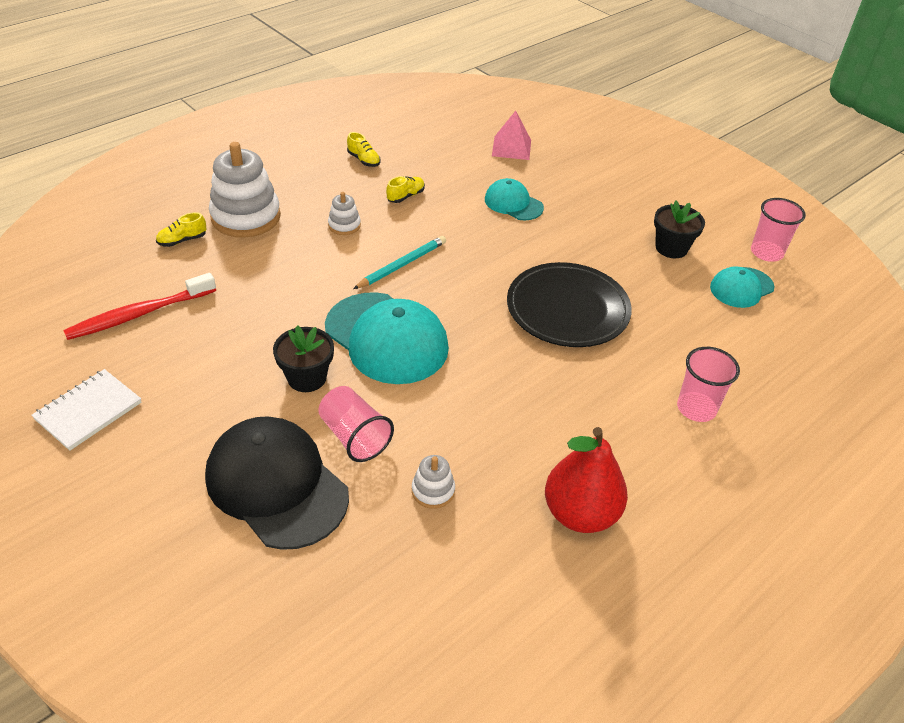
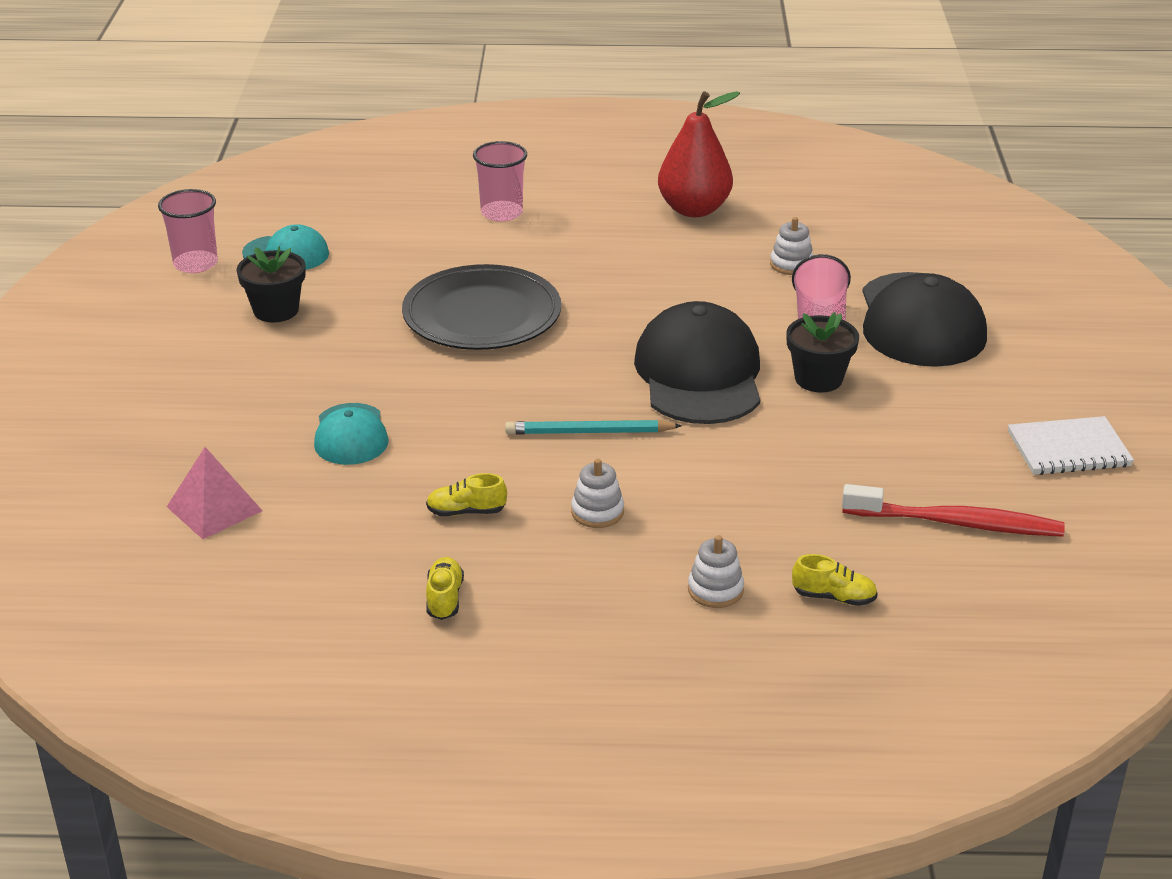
camera: 135 degrees left, 10 degrees down
white stacking toy [209,142,281,238] -> white stacking toy [688,535,744,608], size x0.47
turquoise cap [325,292,449,384] -> black cap [634,301,760,424]

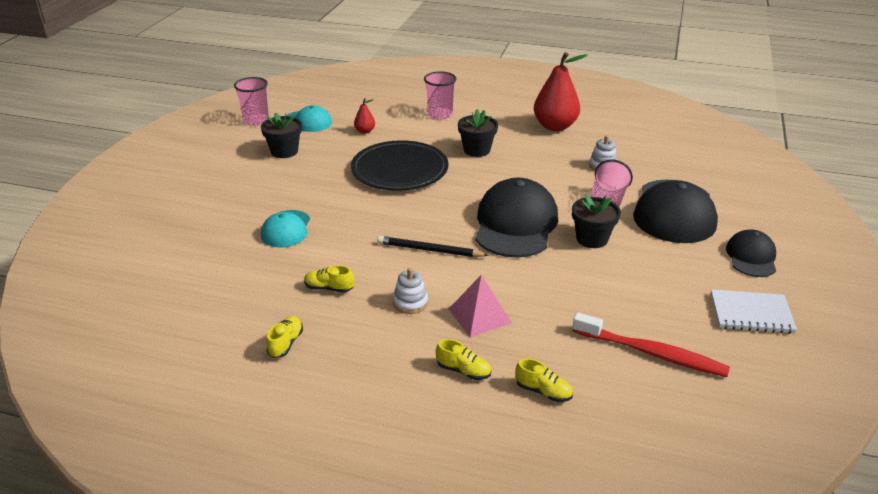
camera: 15 degrees right, 0 degrees up
pink pyramid [167,447,263,539] -> pink pyramid moved to [449,275,512,337]
turquoise pencil [505,420,682,435] -> black pencil [377,236,489,257]
white stacking toy [688,535,744,608] -> yellow shoe [436,339,491,380]
none -> red pear [354,98,375,134]
none -> black flower pot [458,109,498,157]
none -> black cap [726,229,776,277]

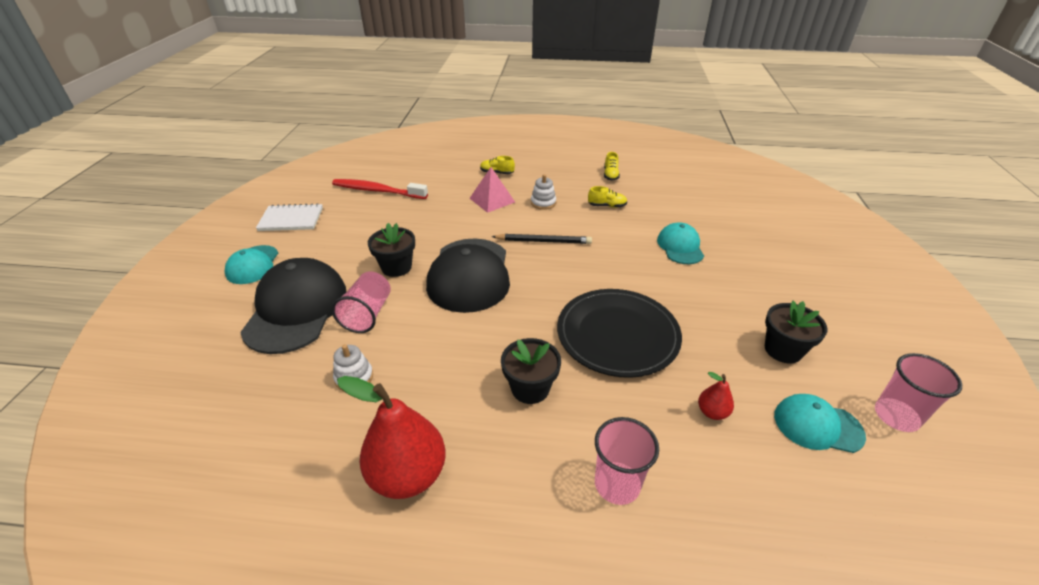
camera: 170 degrees right, 5 degrees up
yellow shoe [515,358,573,402] -> none
black cap [726,229,776,277] -> turquoise cap [225,245,278,284]

